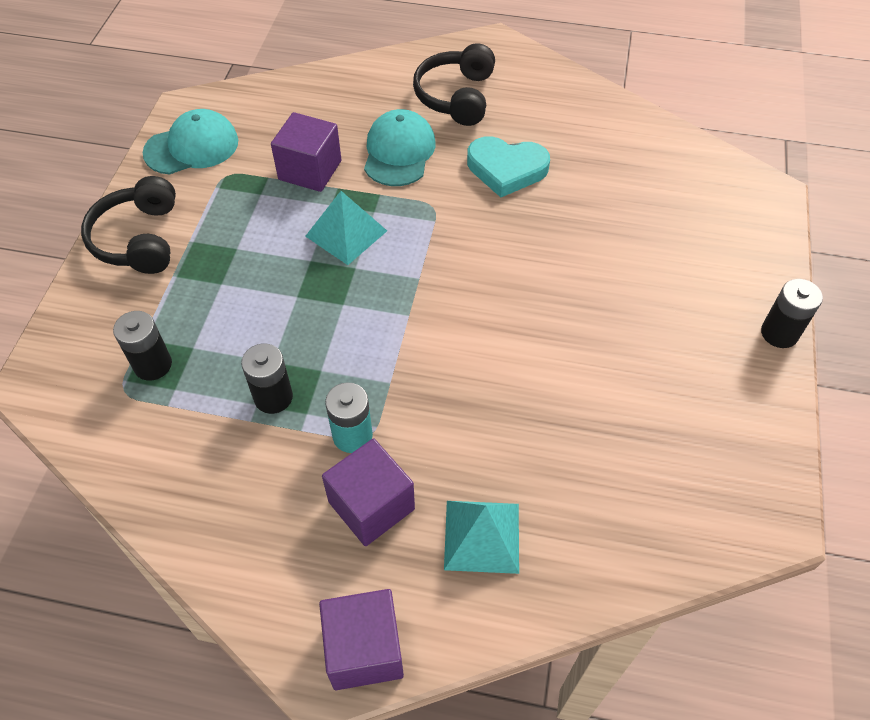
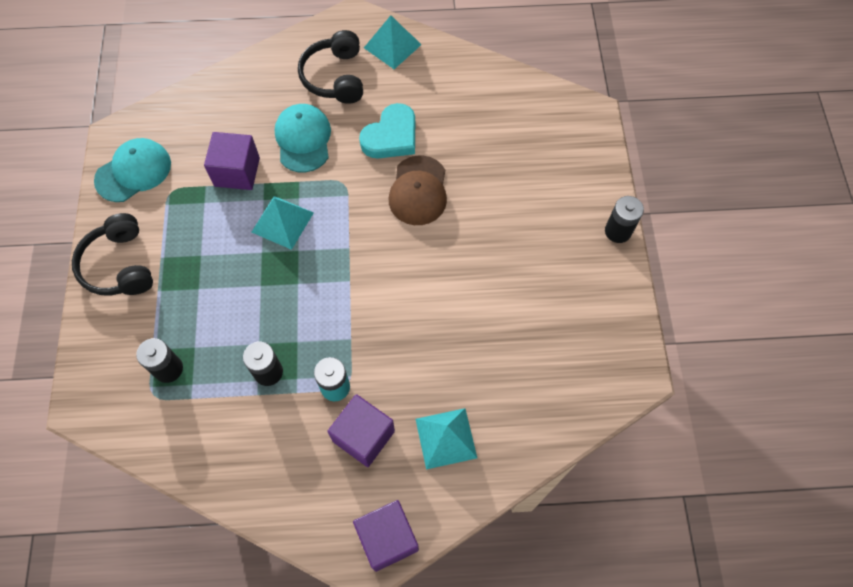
camera: 15 degrees left, 10 degrees up
turquoise heart [467,136,550,197] -> turquoise heart turned 45 degrees counterclockwise [359,103,415,159]
none -> turquoise pyramid [364,16,422,69]
none -> brown cap [389,155,447,225]

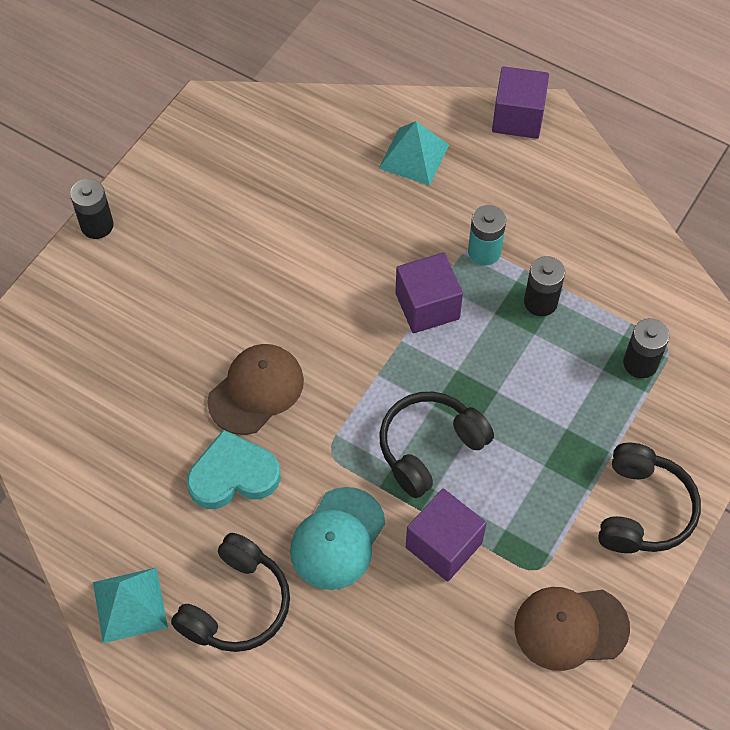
camera: 145 degrees left, 5 degrees down
turquoise cap [94,138,171,202] -> brown cap [515,587,630,671]
turquoise pyramid [252,196,314,250] -> black headphones [379,392,494,498]
purple cube [327,394,395,467] -> purple cube moved to [395,253,463,333]

